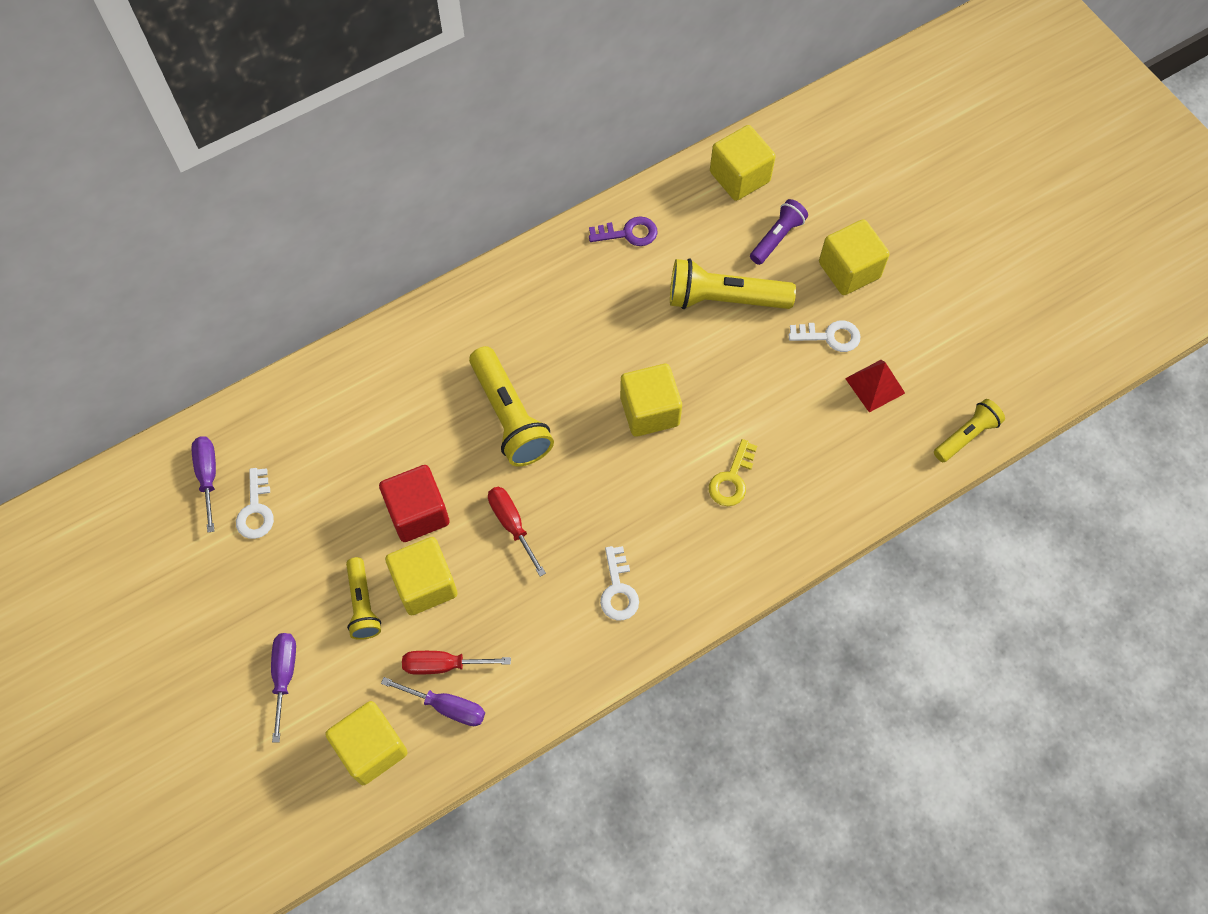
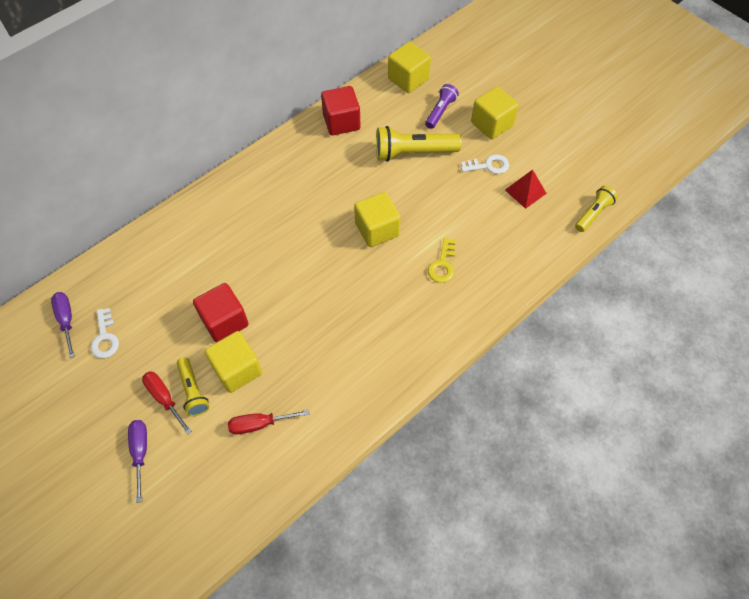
camera: 10 degrees left, 5 degrees down
yellow cube [325,701,408,785] -> none
purple screwdriver [381,677,485,726] -> none
yellow flashlight [469,346,554,467] -> none
red screwdriver [488,486,546,577] -> red screwdriver moved to [142,371,192,435]
purple key [589,216,657,246] -> red cube [321,86,360,135]
white key [600,546,639,620] -> none

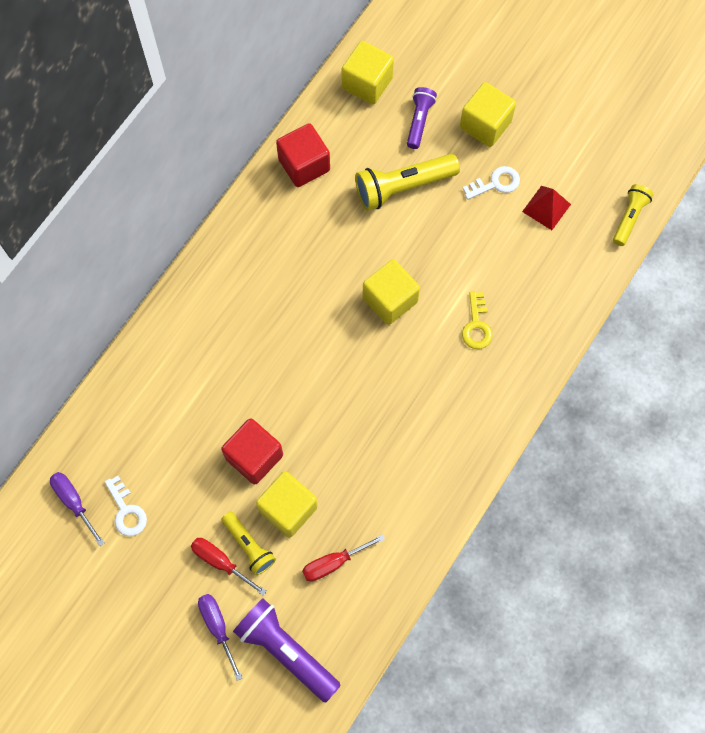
camera: 15 degrees left, 10 degrees up
none -> purple flashlight [233,598,341,702]

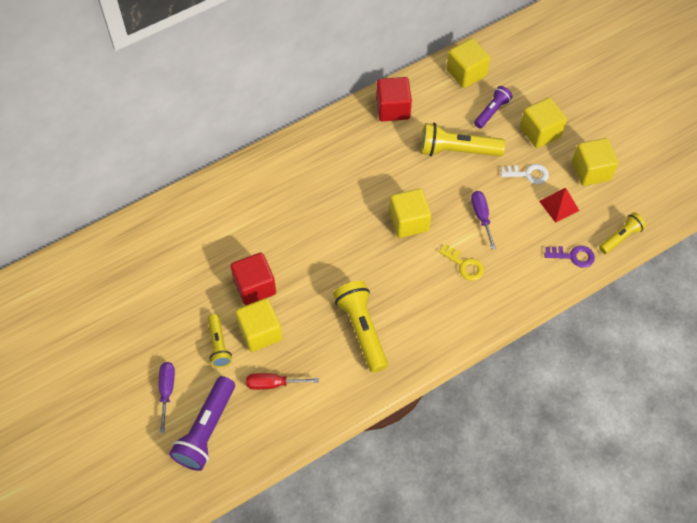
camera: 25 degrees right, 10 degrees down
purple screwdriver [50,472,105,546] -> purple screwdriver moved to [471,191,496,250]
white key [105,476,147,536] -> none
red screwdriver [191,538,267,596] -> none
purple flashlight [233,598,341,702] -> purple flashlight turned 135 degrees counterclockwise [169,376,235,471]
yellow key [462,291,493,349] -> yellow key turned 75 degrees counterclockwise [439,244,484,281]
none -> yellow flashlight [333,281,388,373]
none -> purple key [544,246,595,268]
none -> yellow cube [572,138,619,186]

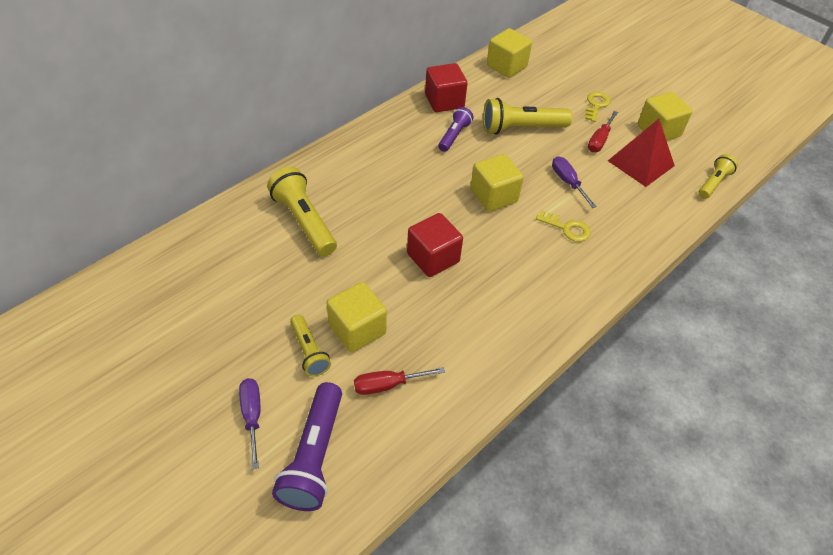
camera: 15 degrees left, 10 degrees down
red cube [231,253,276,305] -> red cube moved to [407,213,463,277]
yellow flashlight [333,281,388,373] -> yellow flashlight moved to [267,167,337,256]
purple flashlight [474,86,513,128] -> purple flashlight moved to [438,107,474,152]
white key [501,164,549,184] -> red screwdriver [588,111,618,152]
yellow cube [520,98,567,148] -> yellow key [585,92,611,122]
red pyramid [539,187,579,223] -> red pyramid [608,119,675,187], size x1.56
purple key [544,246,595,268] -> none

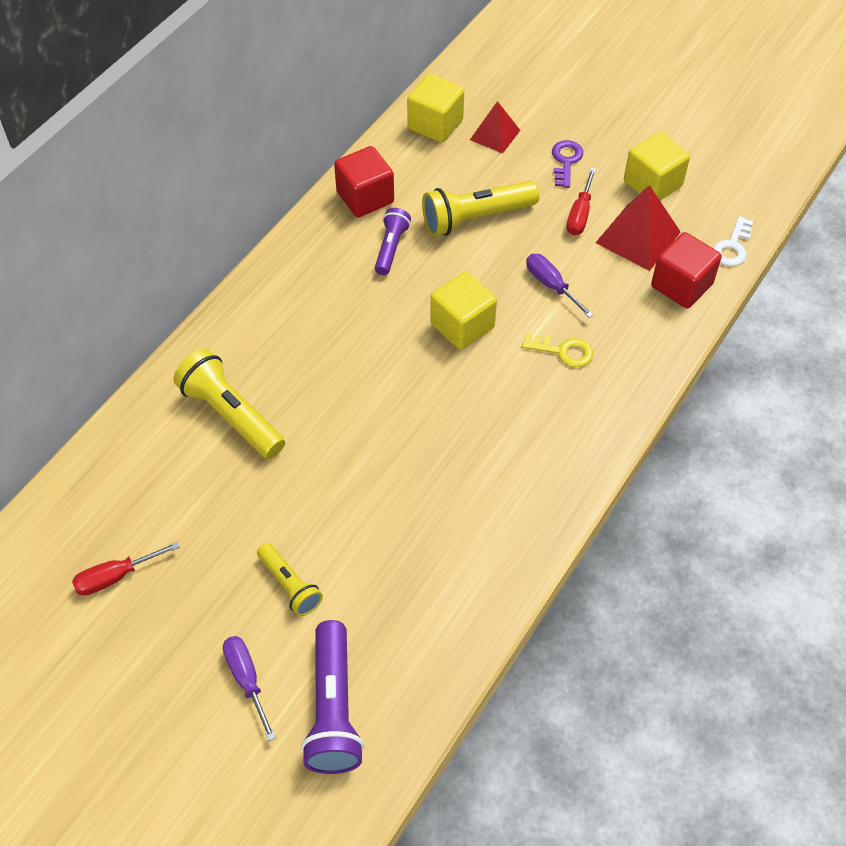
camera: 10 degrees left, 5 degrees up
yellow cube [327,282,387,352] -> none
red screwdriver [354,367,445,395] -> red screwdriver moved to [72,542,180,596]
red cube [407,213,463,277] -> red cube moved to [651,232,722,309]
yellow key [585,92,611,122] -> purple key [552,140,583,188]
yellow flashlight [699,154,738,199] -> white key [713,216,753,266]
none -> red pyramid [470,101,520,153]

